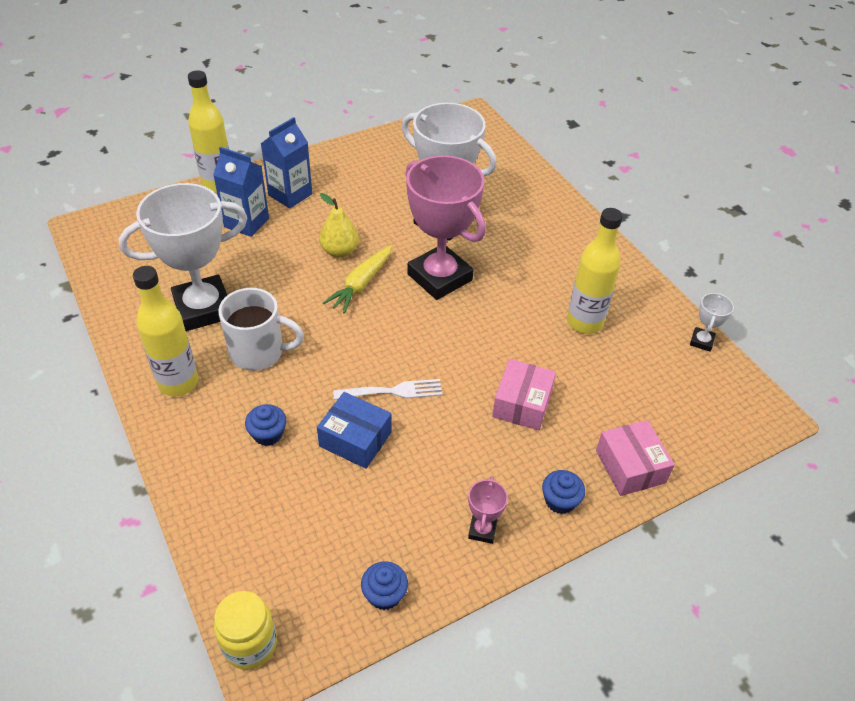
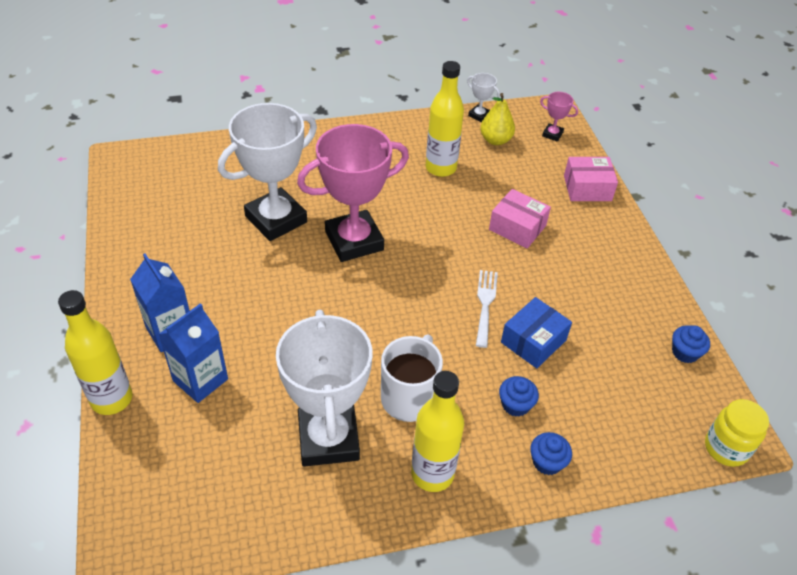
camera: 75 degrees left, 0 degrees up
yellow pear [319,193,359,257] -> yellow pear moved to [480,93,515,145]
yellow carrot [323,245,392,314] -> none
pink trophy [468,476,508,544] -> pink trophy moved to [540,92,578,142]
blue cupcake [542,470,585,514] -> blue cupcake moved to [530,432,572,475]

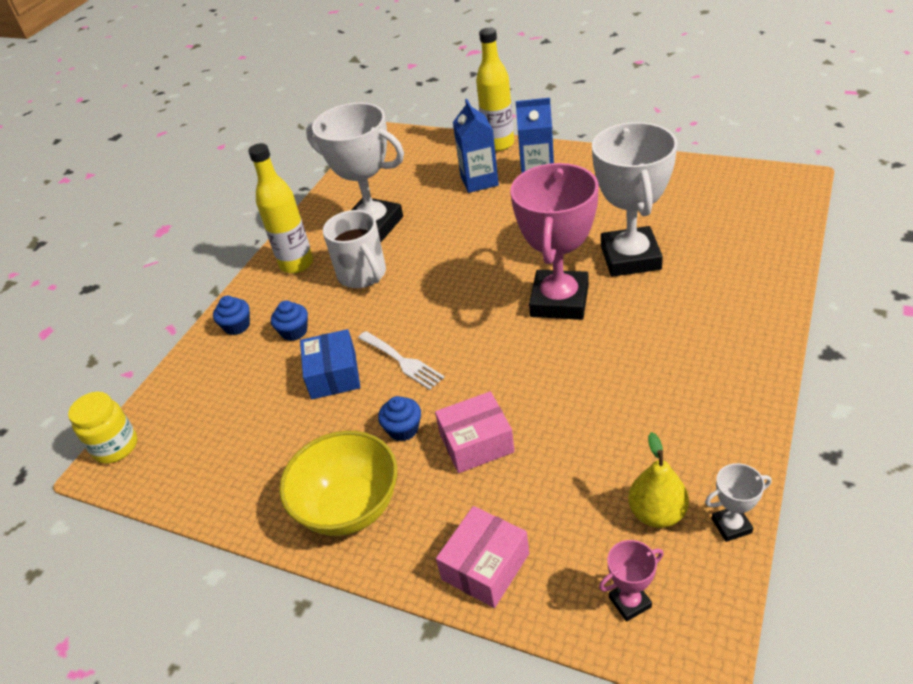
camera: 135 degrees right, 5 degrees down
yellow bottle [426,61,464,177] -> none
blue cupcake [672,325,710,363] -> blue cupcake moved to [378,396,421,441]
none -> yellow bowl [279,431,397,536]

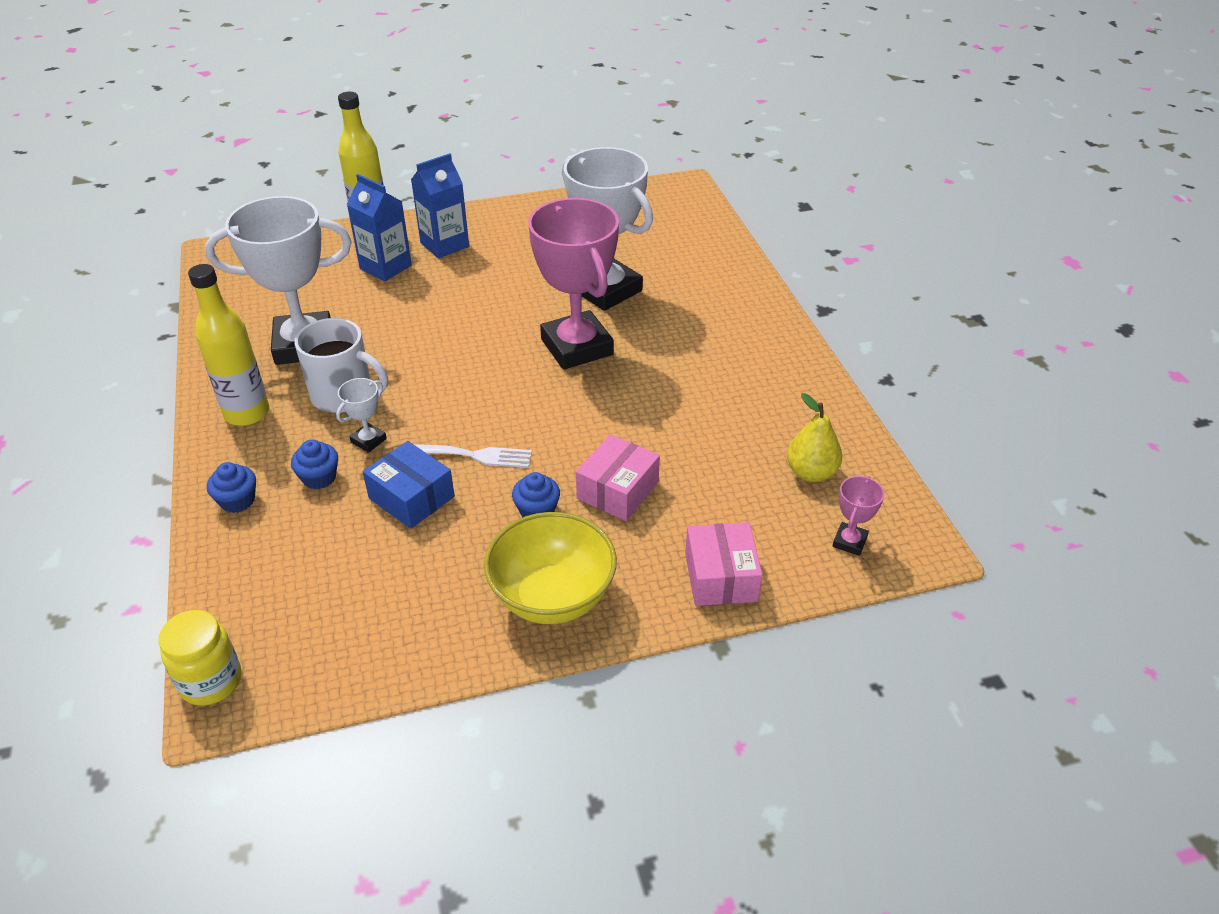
camera: 45 degrees left, 0 degrees up
white trophy [705,463,772,542] -> white trophy moved to [336,378,387,453]

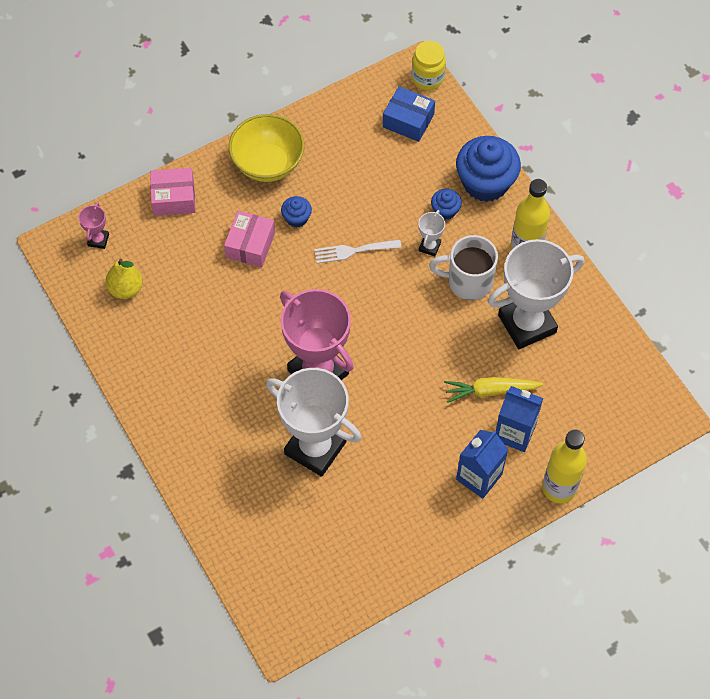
camera: 165 degrees right, 20 degrees up
blue cupcake [207,462,256,513] -> blue cupcake [456,136,521,202], size x2.12
blue box [363,441,455,529] -> blue box moved to [383,86,435,142]
pink box [685,522,763,606] -> pink box turned 75 degrees counterclockwise [150,168,195,216]
none -> yellow carrot [444,377,543,403]

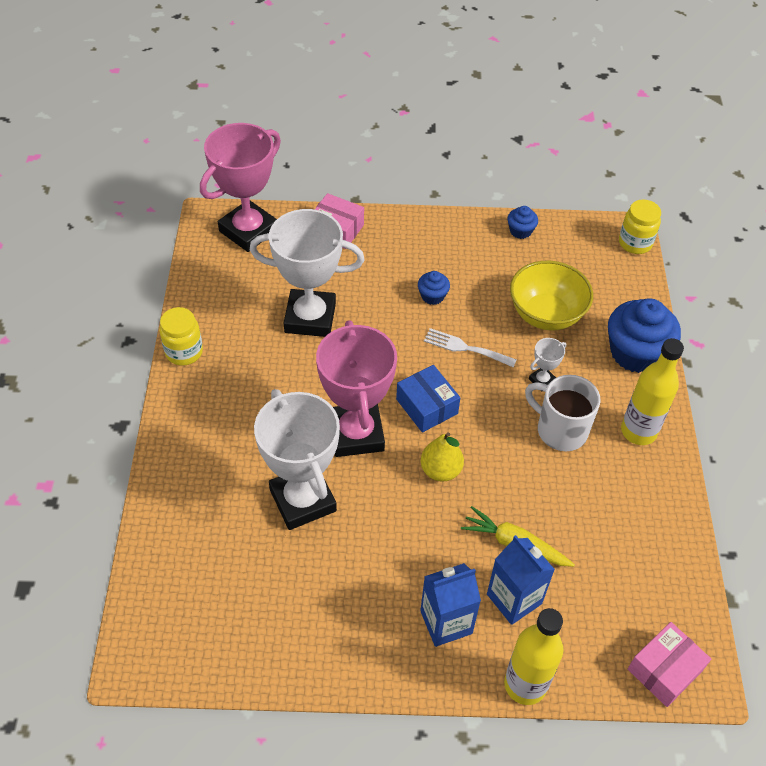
camera: 30 degrees right, 10 degrees down
pink trophy [78,203,109,249] -> pink trophy [200,123,281,252], size x2.41
yellow pear [105,259,143,299] -> yellow pear moved to [421,432,464,481]
pink box [224,211,275,267] -> pink box moved to [628,622,711,707]
yellow bowl [229,114,304,182] -> yellow bowl moved to [510,261,593,331]
blue box [383,86,435,142] -> blue box moved to [396,365,460,433]
blue cupcake [431,189,462,220] -> blue cupcake moved to [508,206,538,239]
white trophy [488,239,584,349] -> white trophy moved to [250,209,365,337]
none -> yellow jar [160,307,203,366]

